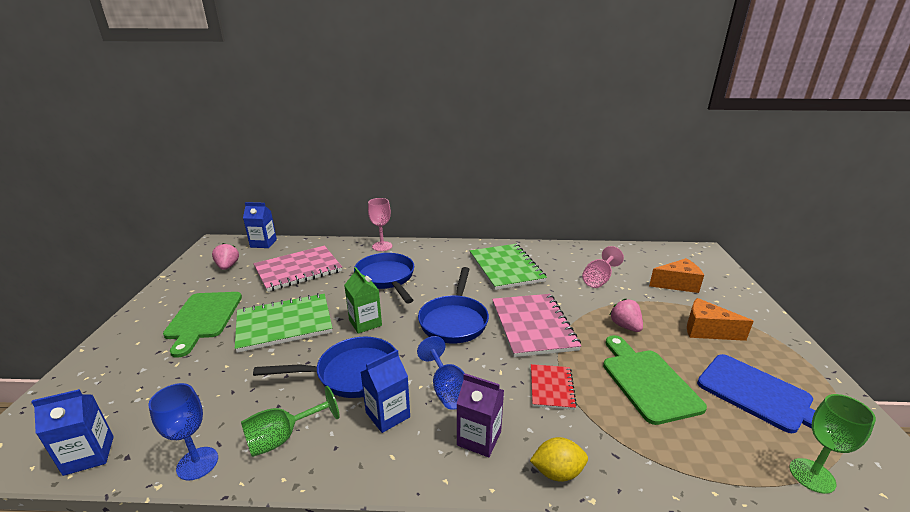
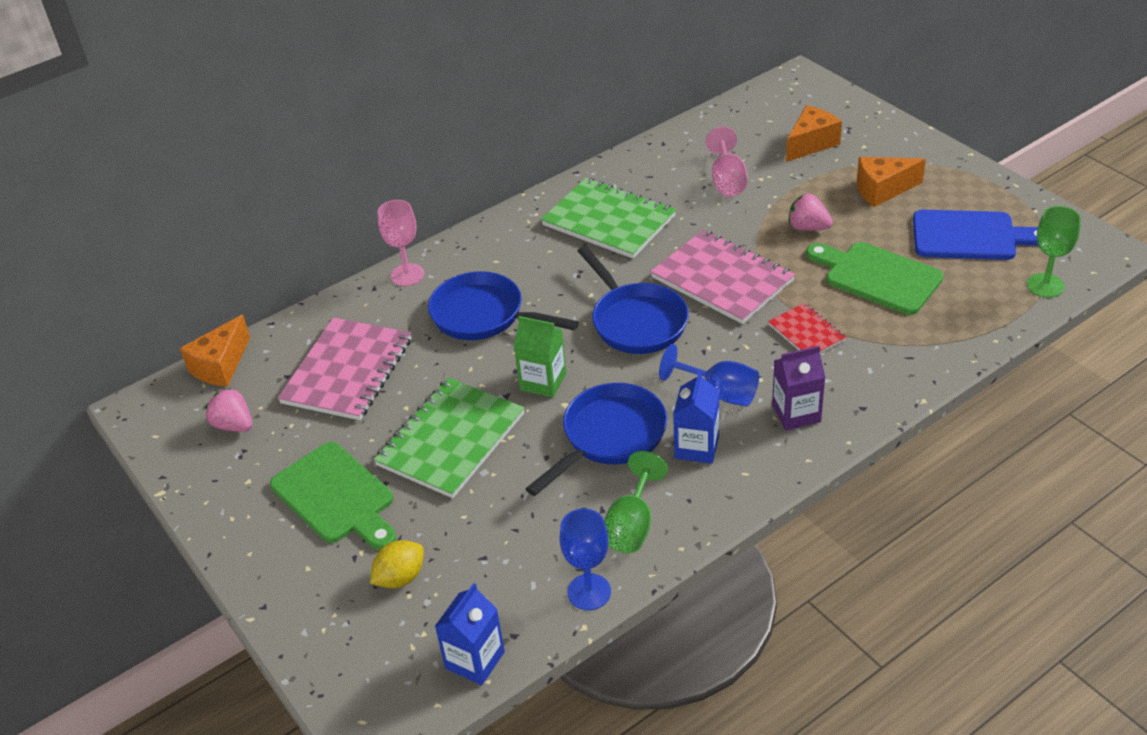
camera: 35 degrees left, 15 degrees up
blue carton [243,202,277,248] -> orange cheese [180,315,250,387]
yellow lemon [530,437,588,482] -> yellow lemon moved to [370,540,424,588]

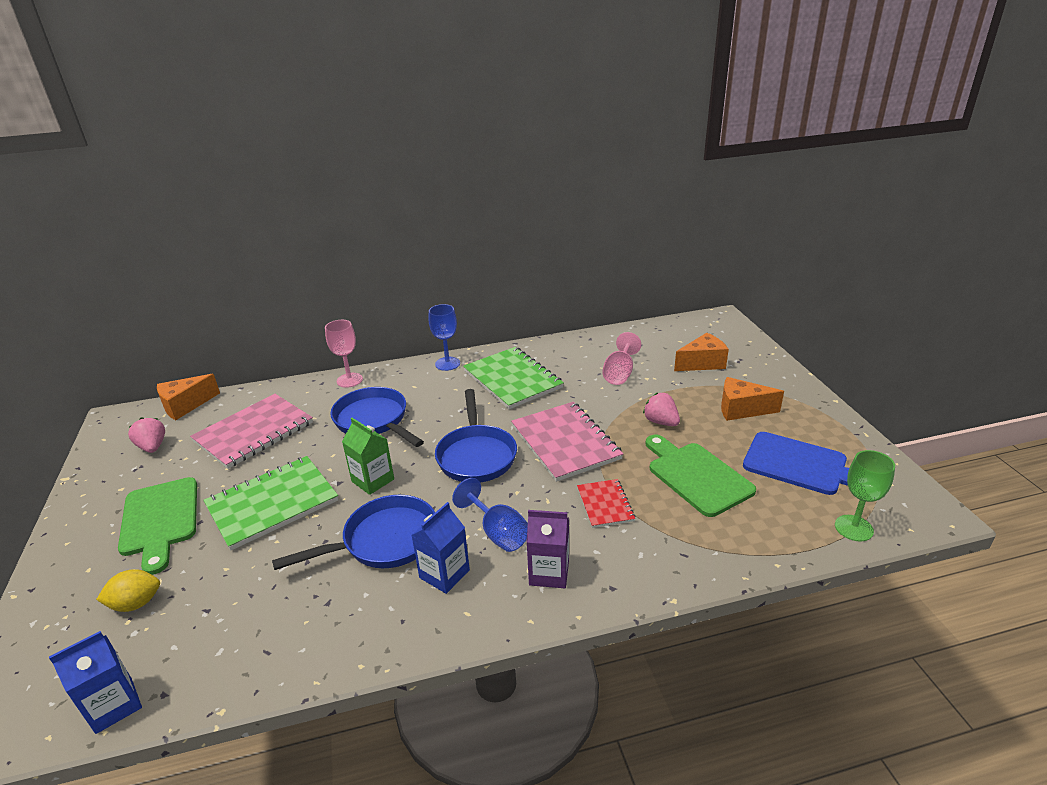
camera: 20 degrees right, 10 degrees down
blue goblet [560,509,611,610] -> blue goblet moved to [429,304,460,371]
green goblet [604,451,668,553] -> none

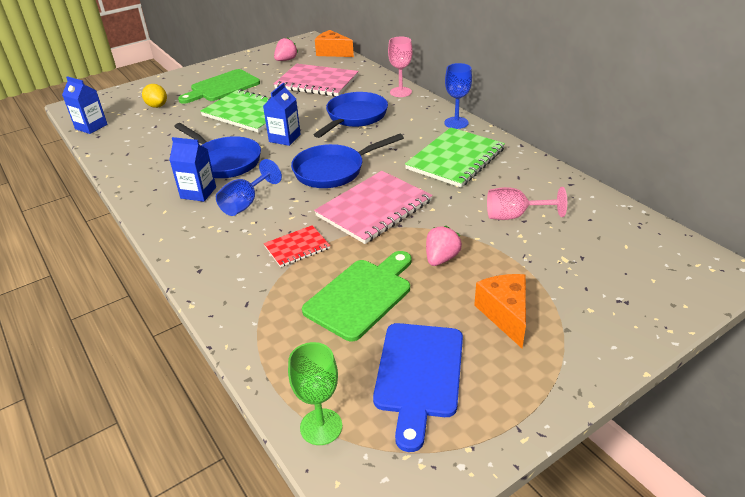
camera: 70 degrees right, 5 degrees up
green carton [342,418,394,495] -> blue carton [263,83,301,146]
purple carton [527,510,569,588] -> none
orange cheese [674,333,729,371] -> none

